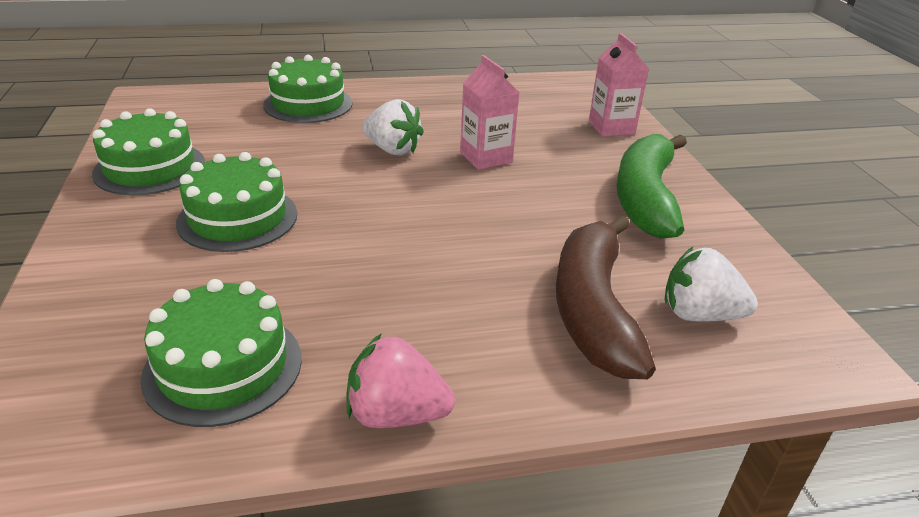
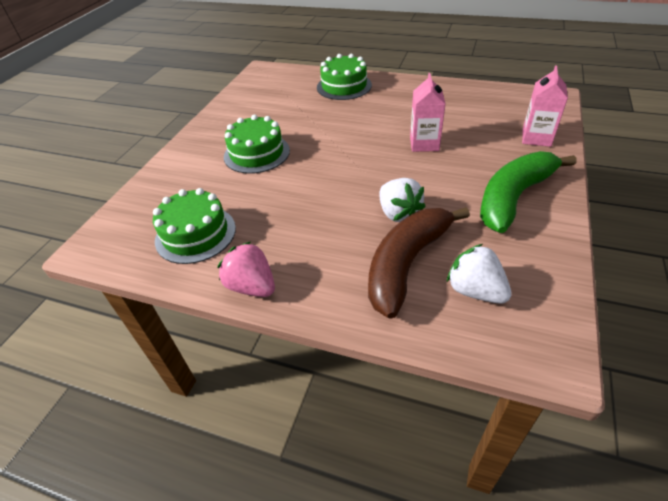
camera: 35 degrees right, 10 degrees up
green cake [92,108,205,195] -> none
white strawberry [362,99,424,155] -> white strawberry moved to [380,178,426,222]

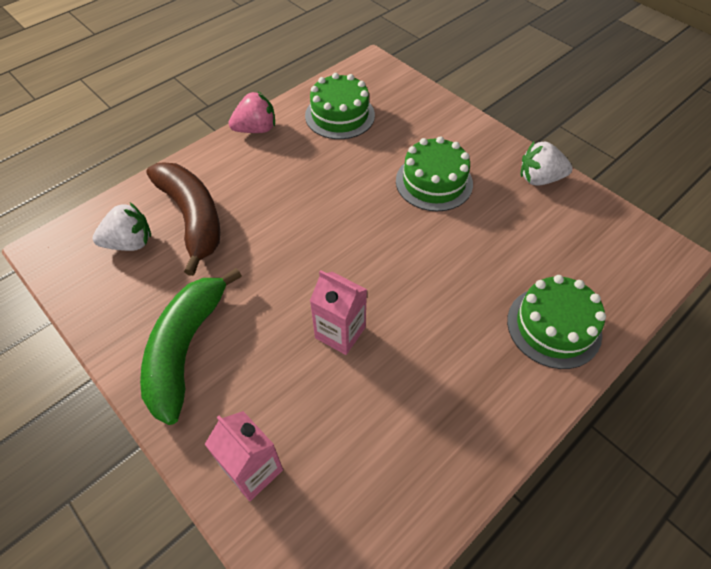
camera: 115 degrees right, 10 degrees up
white strawberry [380,178,426,222] -> white strawberry moved to [521,142,572,186]
green banana [480,151,577,233] -> green banana turned 150 degrees counterclockwise [140,268,242,425]

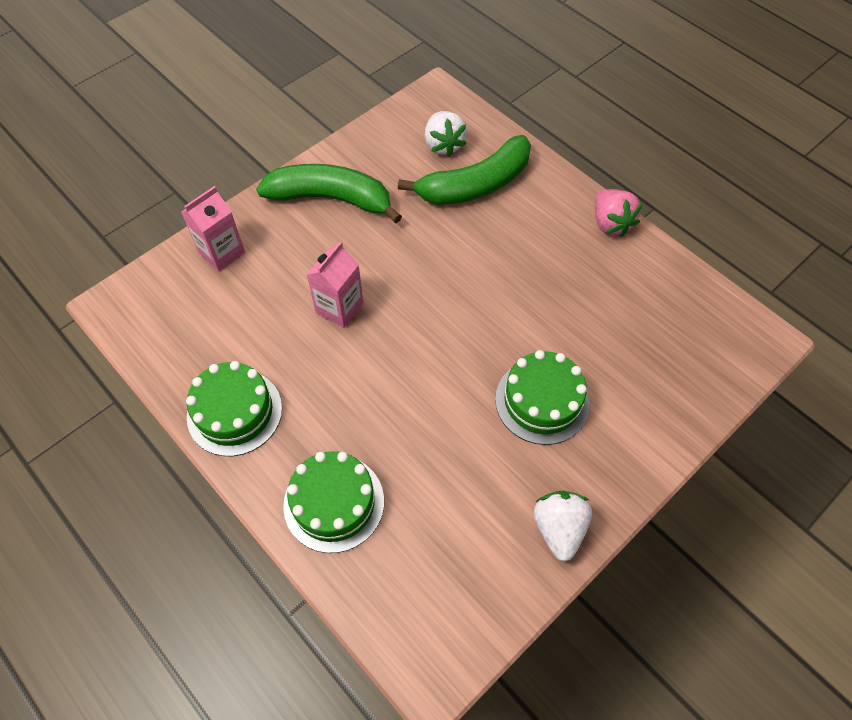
camera: 90 degrees right, 5 degrees up
brown banana [146,163,220,276] -> green banana [398,135,531,205]
green cake [305,73,375,139] -> green cake moved to [186,361,282,456]

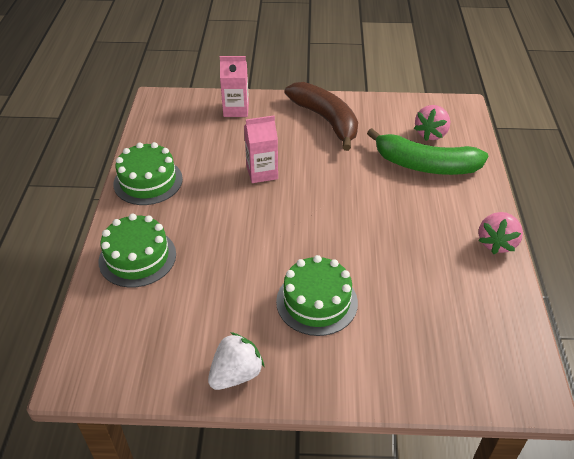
camera: 45 degrees right, 15 degrees down
green banana [256,164,402,223] -> brown banana [285,82,358,151]
white strawberry [425,111,467,157] -> pink strawberry [414,105,450,141]

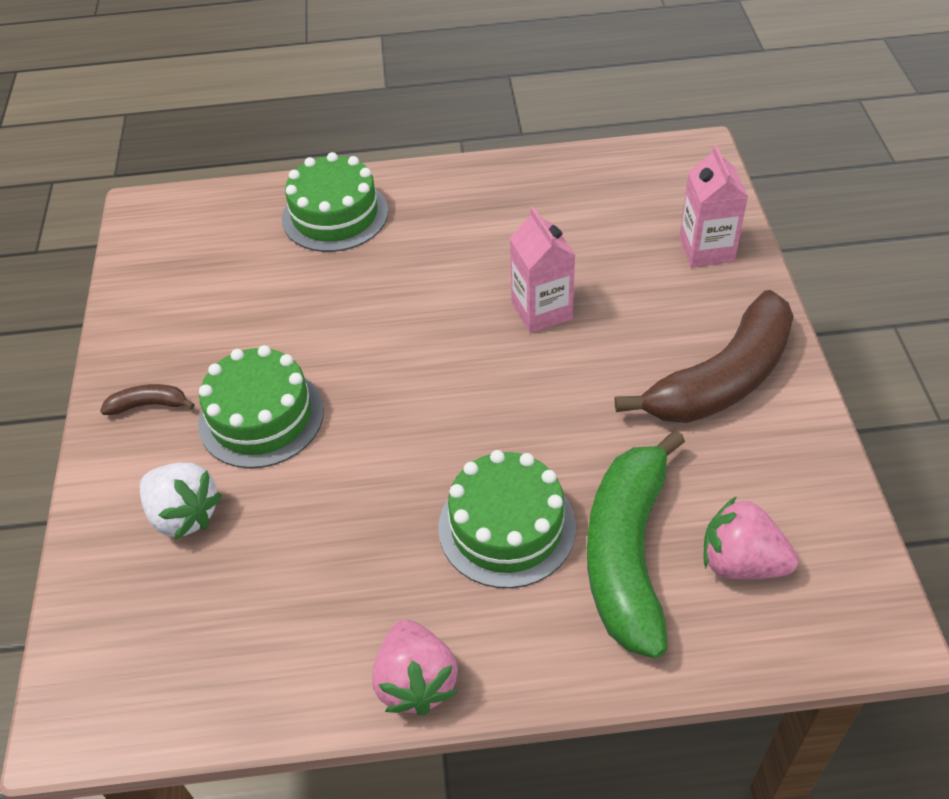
camera: 85 degrees right, 5 degrees up
green cake [113,142,183,205] -> green cake moved to [438,450,576,588]
white strawberry [208,332,265,390] -> white strawberry moved to [140,463,222,540]
pink strawberry [478,212,523,254] -> pink strawberry turned 120 degrees counterclockwise [372,619,458,716]
none -> brown banana [100,384,195,415]

